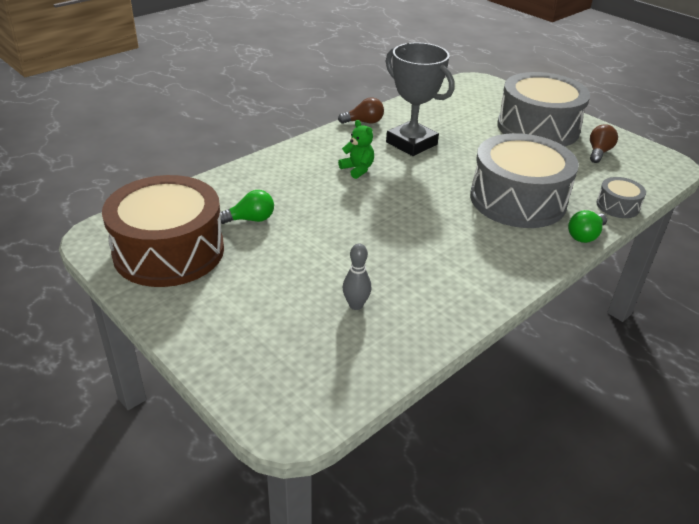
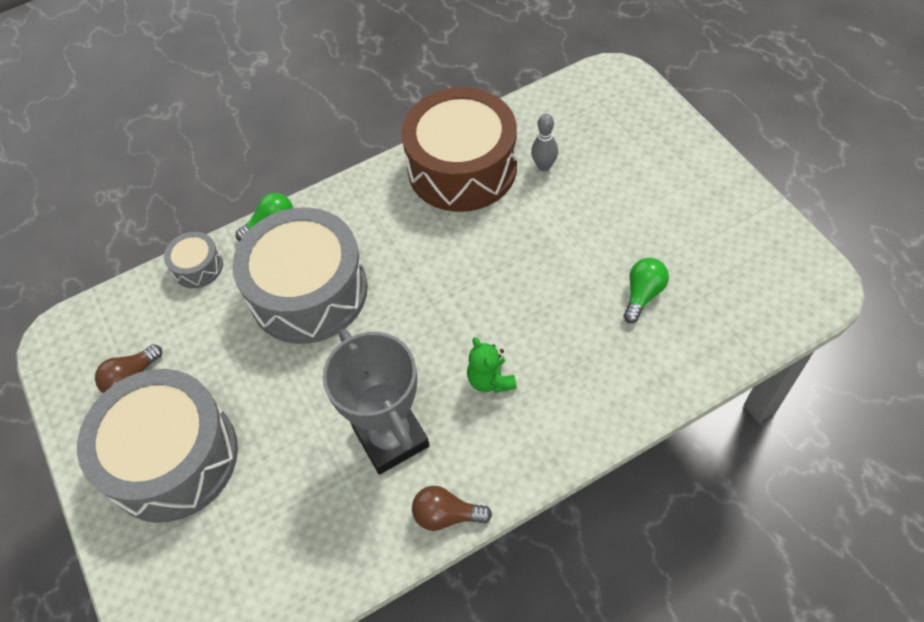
camera: 160 degrees left, 20 degrees up
brown drum [102,175,224,287] -> brown drum moved to [401,87,517,212]
green light bulb [220,190,274,224] -> green light bulb turned 120 degrees clockwise [623,258,669,323]

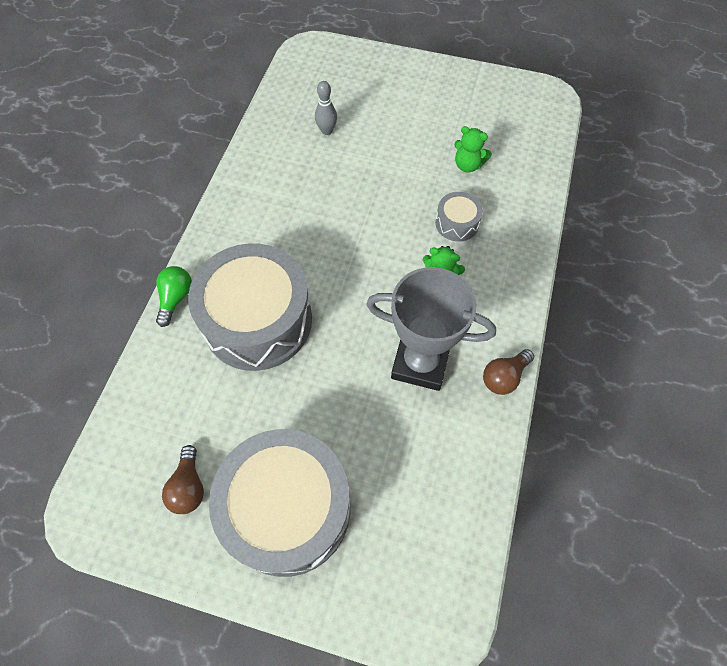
camera: 50 degrees left, 5 degrees up
grey drum [164,232,223,288] -> grey drum moved to [435,192,483,241]
brown drum [401,87,517,212] -> none
green light bulb [623,258,669,323] -> green teddy bear [454,126,492,173]

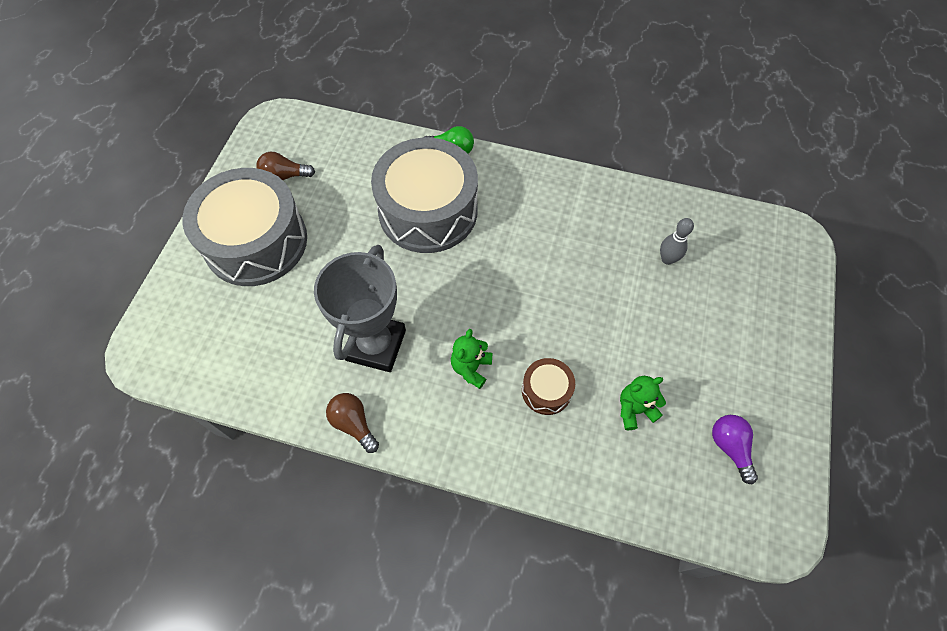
camera: 90 degrees right, 0 degrees up
grey drum [435,192,483,241] -> brown drum [522,358,575,415]
green teddy bear [454,126,492,173] -> green teddy bear turned 45 degrees clockwise [620,376,666,430]
none -> purple light bulb [712,415,758,484]

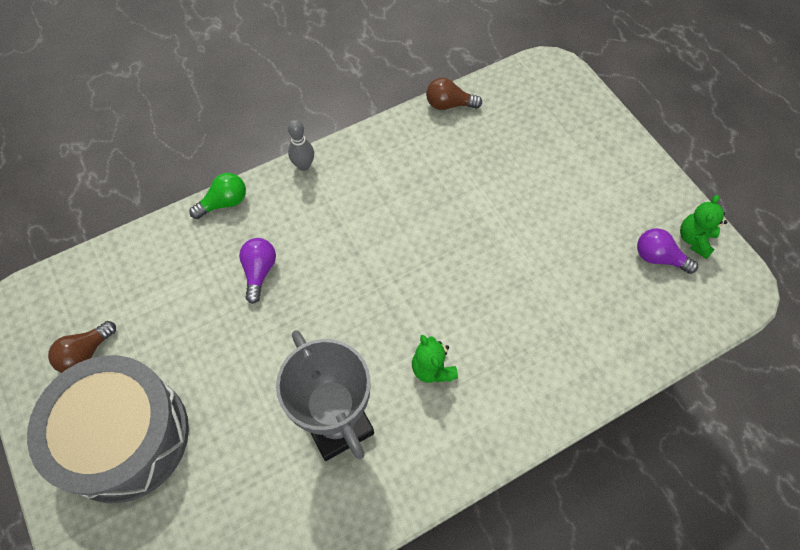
camera: 45 degrees left, 0 degrees up
brown light bulb [326,393,379,453] -> brown light bulb moved to [426,77,482,110]
grey drum [371,138,478,253] -> purple light bulb [239,238,276,304]
brown drum [522,358,575,415] -> none
green teddy bear [620,376,666,430] -> green teddy bear moved to [680,195,727,259]
grey bowling pin [660,218,694,265] -> grey bowling pin moved to [288,120,314,171]

